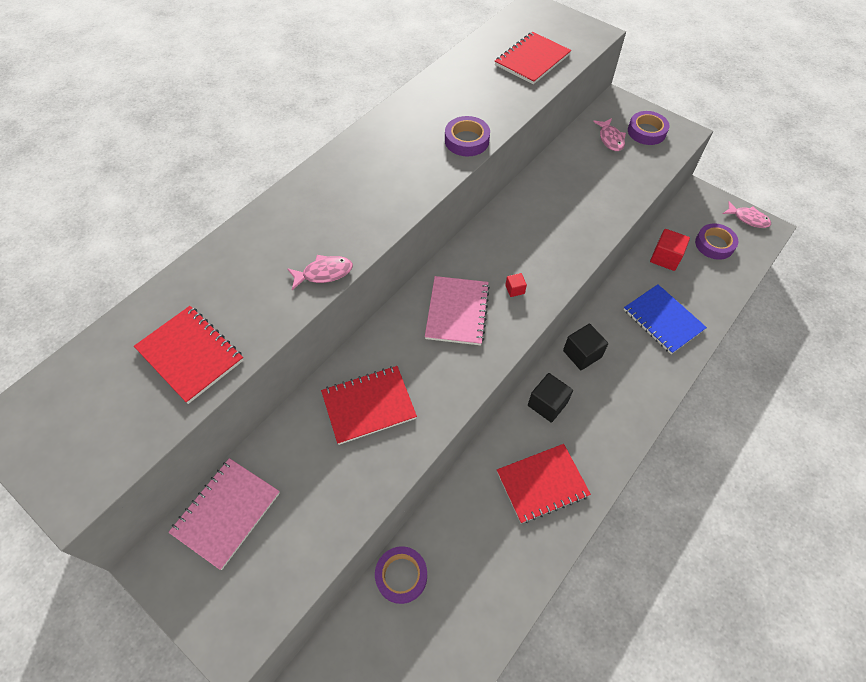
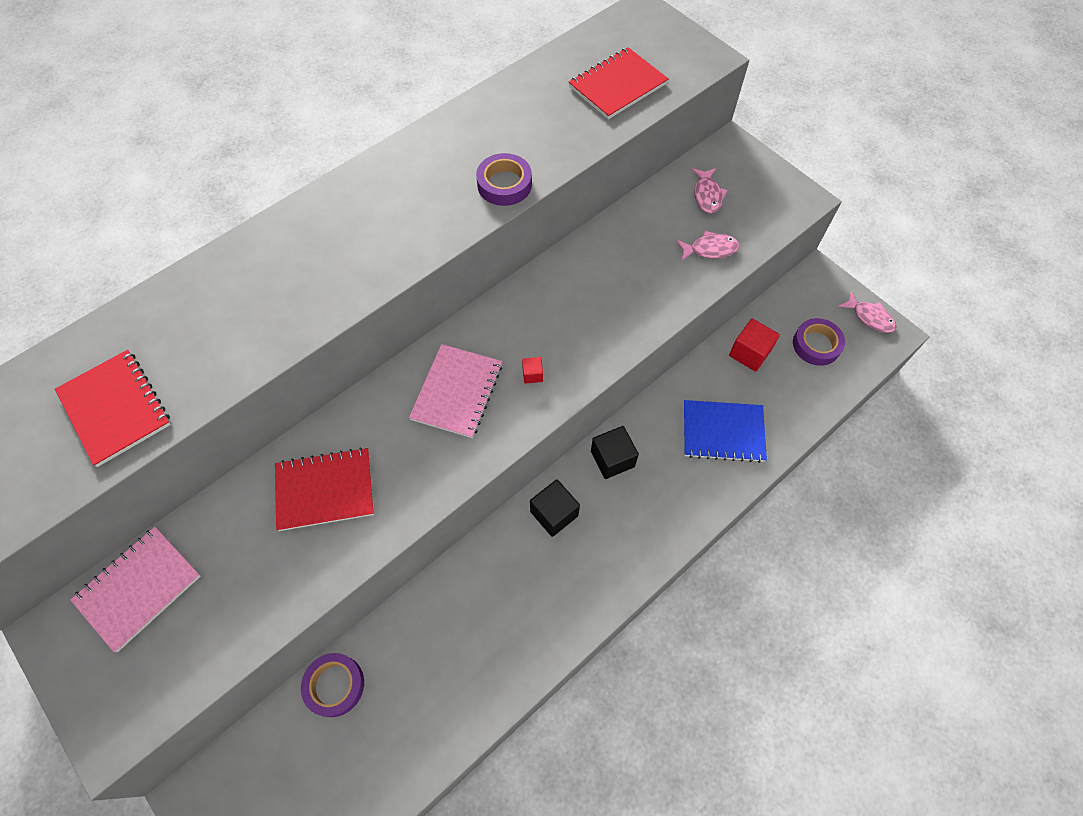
camera: 10 degrees right, 5 degrees up
pink fish [287,255,353,290] -> pink fish moved to [676,230,739,261]
red notebook [497,444,591,523] -> none
blue notebook [624,284,707,354] -> blue notebook turned 60 degrees counterclockwise [684,400,767,463]
purple tape [628,111,669,145] -> none

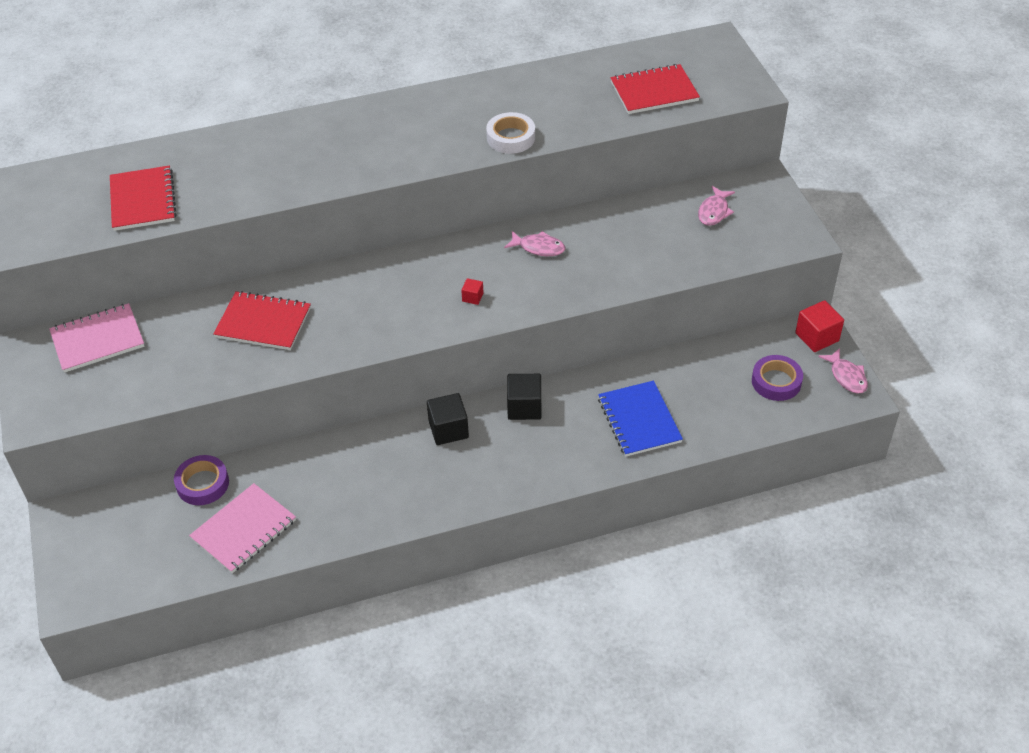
camera: 25 degrees right, 15 degrees down
pink notebook [409,344,502,438] -> pink notebook moved to [189,483,296,573]
purple tape [476,153,532,206] -> white tape [486,112,535,154]
pink fish [676,230,739,261] -> pink fish moved to [504,231,565,256]
blue notebook [684,400,767,463] -> blue notebook turned 45 degrees clockwise [598,381,683,457]
red cube [729,318,780,372] -> red cube moved to [795,300,844,352]

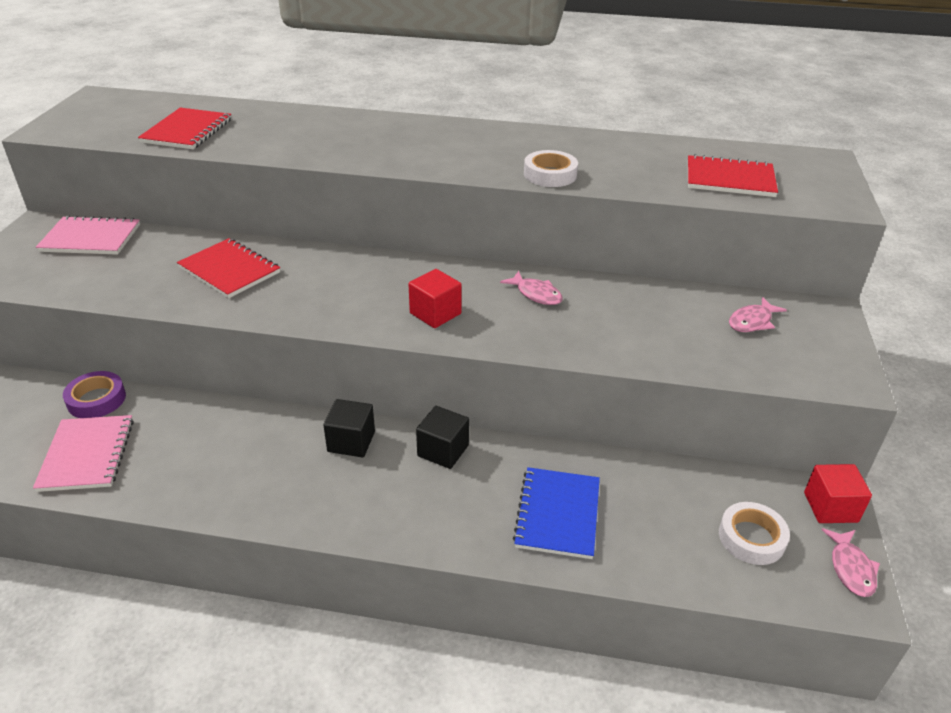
camera: 25 degrees right, 10 degrees down
pink notebook [189,483,296,573] -> pink notebook turned 75 degrees counterclockwise [33,415,134,492]
red cube [461,278,484,305] -> red cube [409,269,462,328], size x1.94
purple tape [752,355,803,401] -> white tape [719,502,790,565]

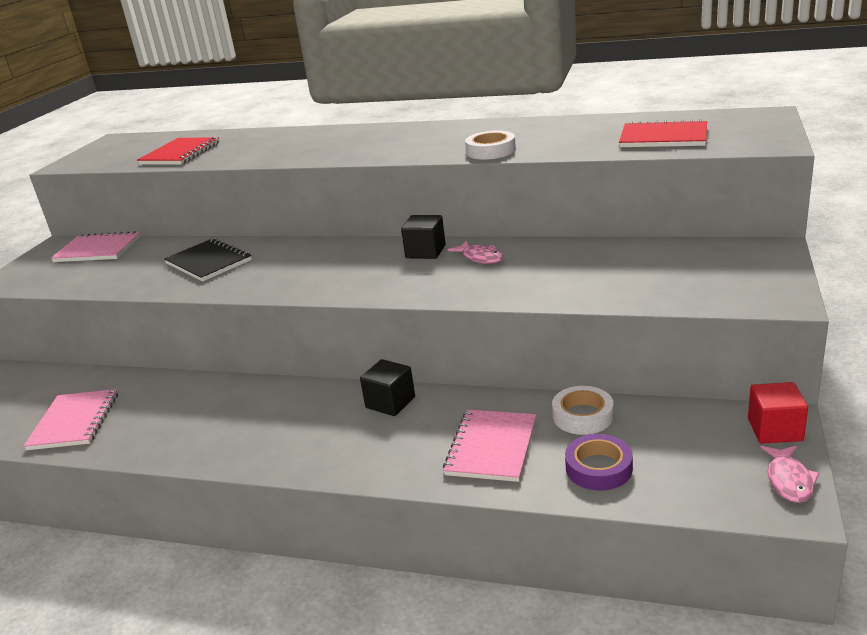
camera: 10 degrees right, 10 degrees down
purple tape [63,371,126,418] -> purple tape moved to [565,434,633,491]
red notebook [177,238,280,298] -> black notebook [164,238,252,282]
black cube [323,399,375,457] -> black cube moved to [401,215,446,259]
red cube [409,269,462,328] -> none
blue notebook [513,467,600,559] -> pink notebook [443,410,536,482]
white tape [719,502,790,565] -> white tape moved to [552,386,614,435]
pink fish [729,297,787,332] -> none

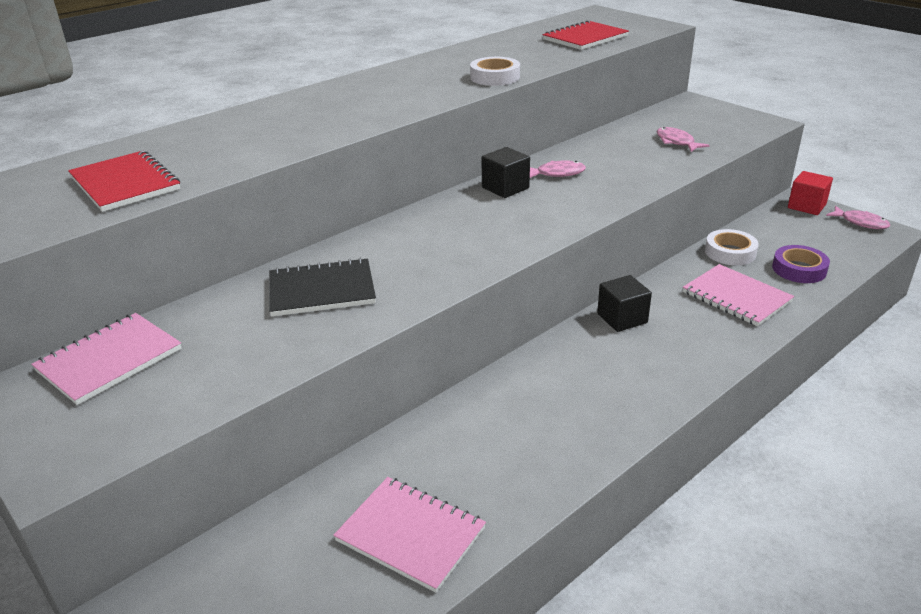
camera: 60 degrees left, 5 degrees up
none -> pink fish [657,127,710,152]

